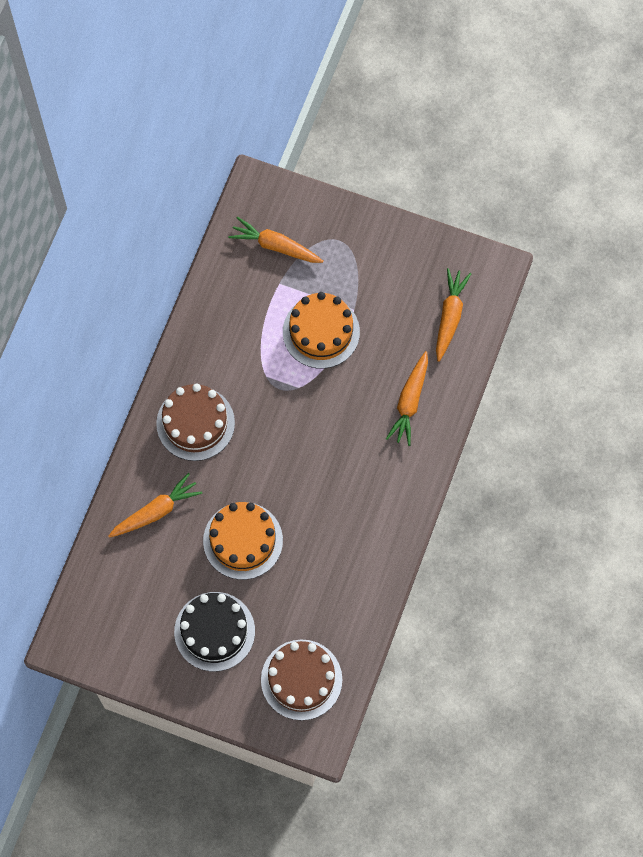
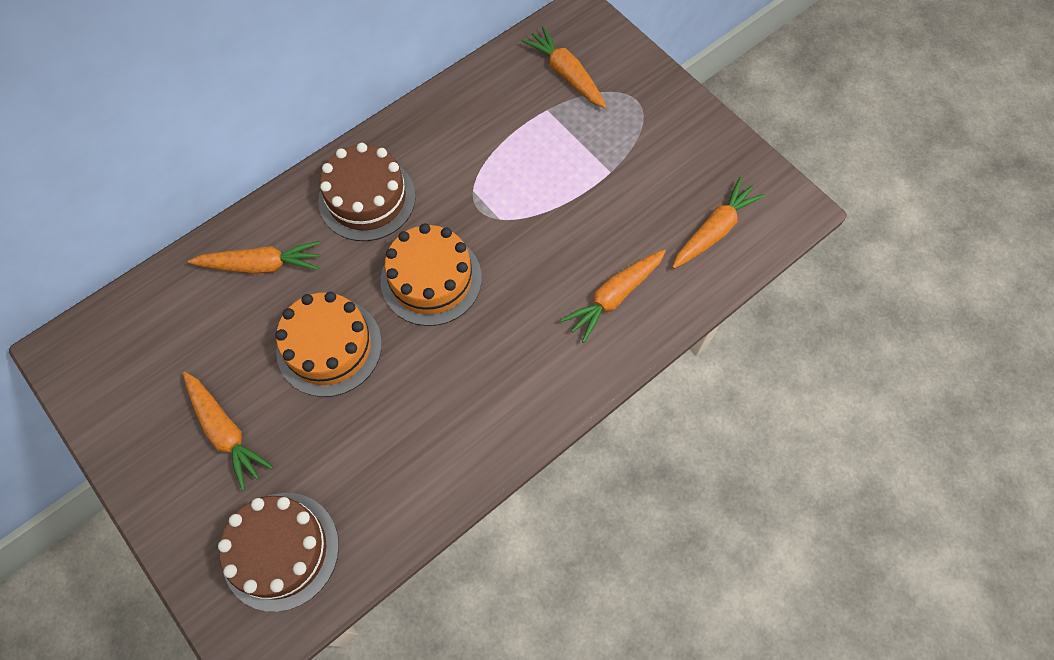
camera: 30 degrees right, 5 degrees down
black cake [174,592,255,671] -> orange carrot [183,372,273,490]
orange cake [283,292,360,369] -> orange cake moved to [381,223,482,326]

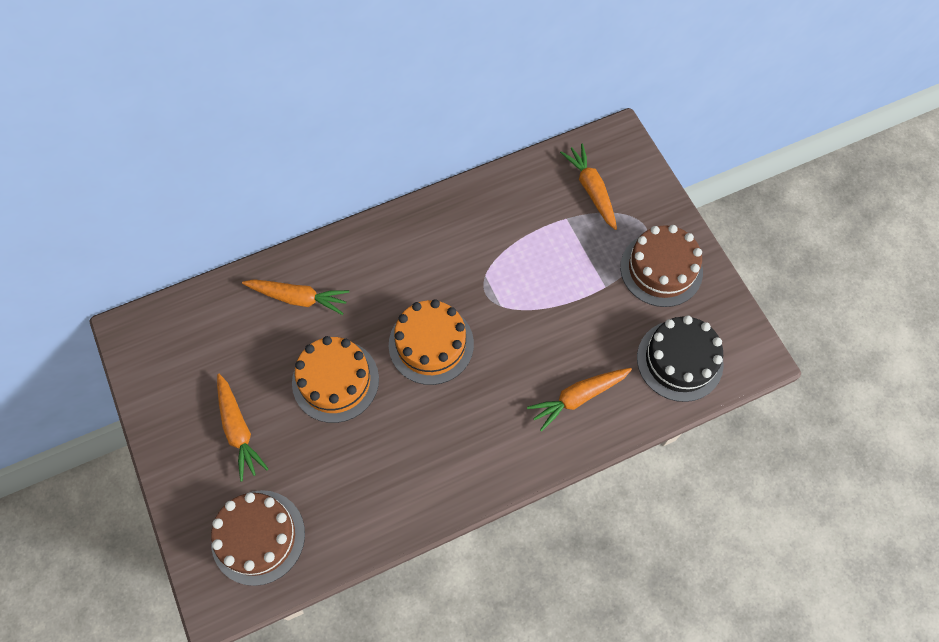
camera: 15 degrees right, 0 degrees up
brown cake [318,143,416,241] -> brown cake moved to [620,225,703,307]
orange carrot [672,177,765,269] -> black cake [637,315,724,402]

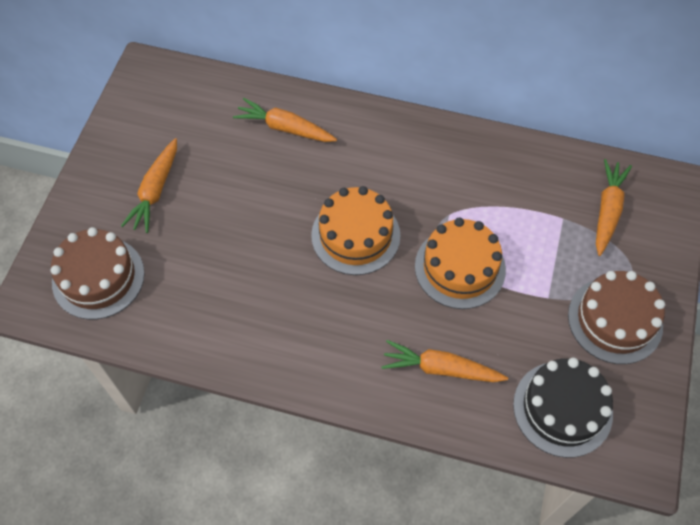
camera: 40 degrees right, 5 degrees down
orange carrot [242,279,349,315] -> orange carrot turned 150 degrees clockwise [233,98,337,142]
orange cake [292,336,379,423] -> orange cake moved to [415,218,506,309]

